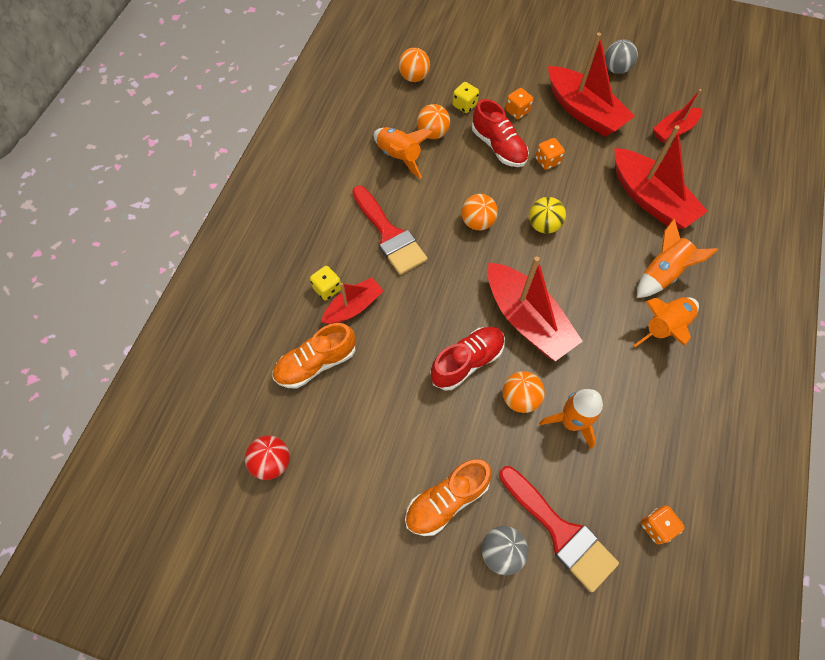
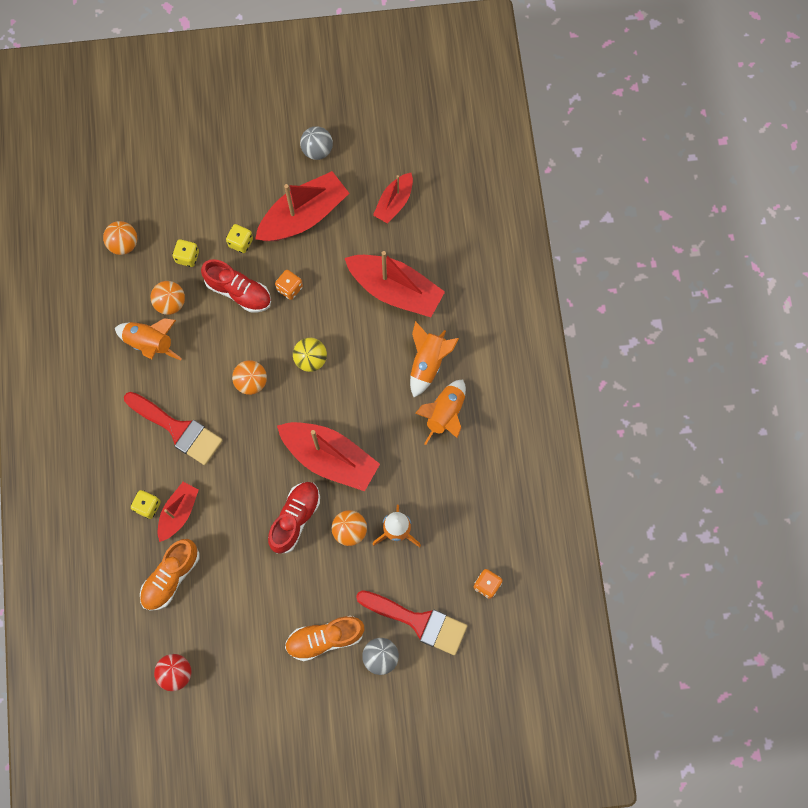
camera: 25 degrees left, 10 degrees up
orange shoe [405,459,492,536] -> orange shoe turned 45 degrees clockwise [285,616,364,661]
orange dice [505,88,533,119] -> yellow dice [226,224,253,253]
red boat [548,33,635,137] -> red boat turned 60 degrees counterclockwise [255,171,349,241]

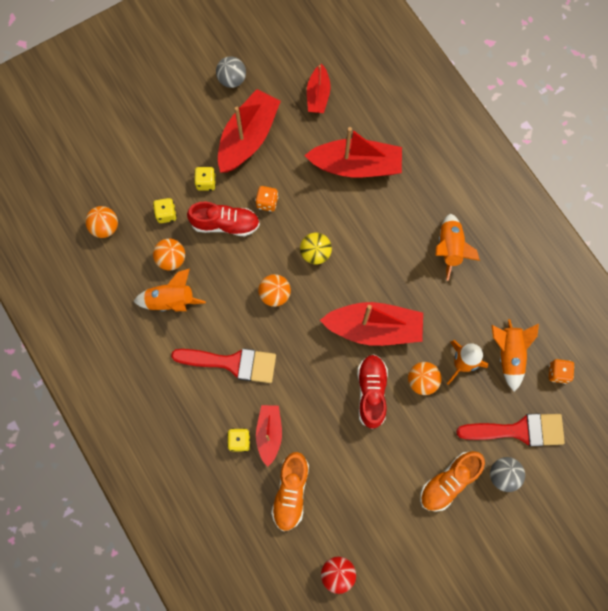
camera: 25 degrees left, 0 degrees up
orange rocket [410,321,459,397] -> orange rocket moved to [491,319,539,392]

